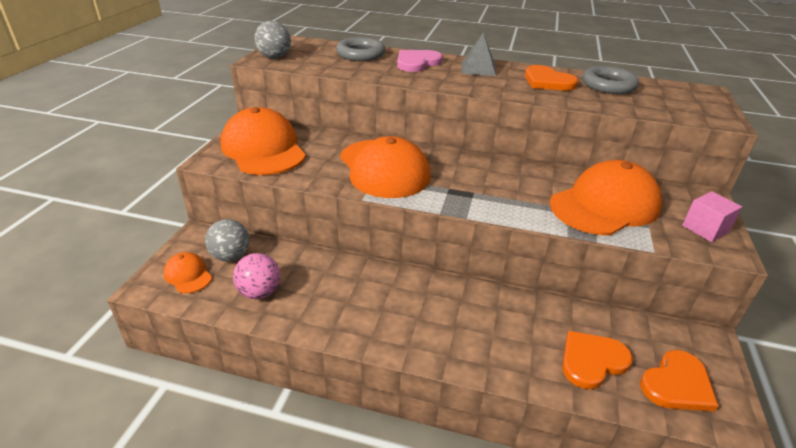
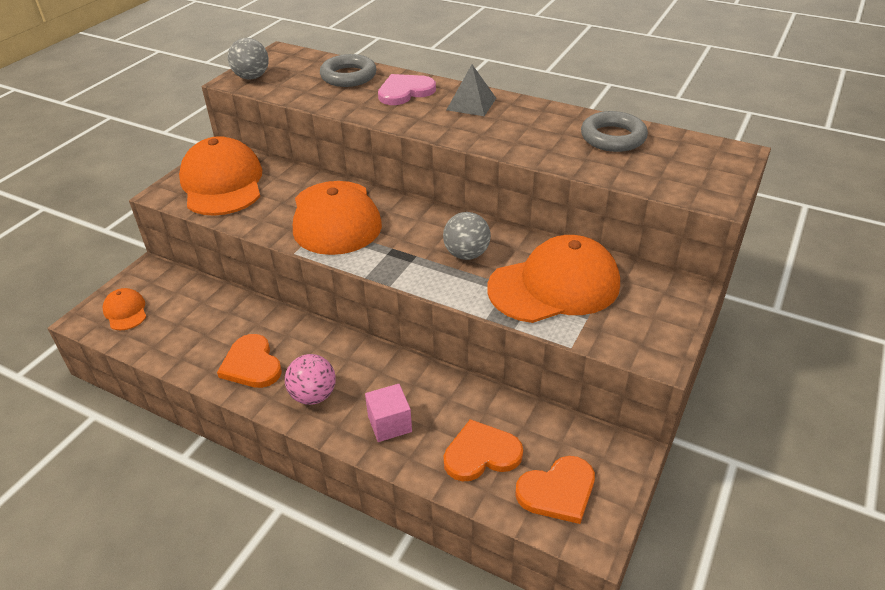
camera: 15 degrees right, 5 degrees up
grey ball [205,219,249,261] -> grey ball moved to [443,212,491,260]
pink ball [233,253,280,299] -> pink ball moved to [285,354,336,405]
orange heart [525,65,578,91] -> orange heart moved to [217,334,282,388]
pink cube [682,191,742,242] -> pink cube moved to [365,384,412,442]

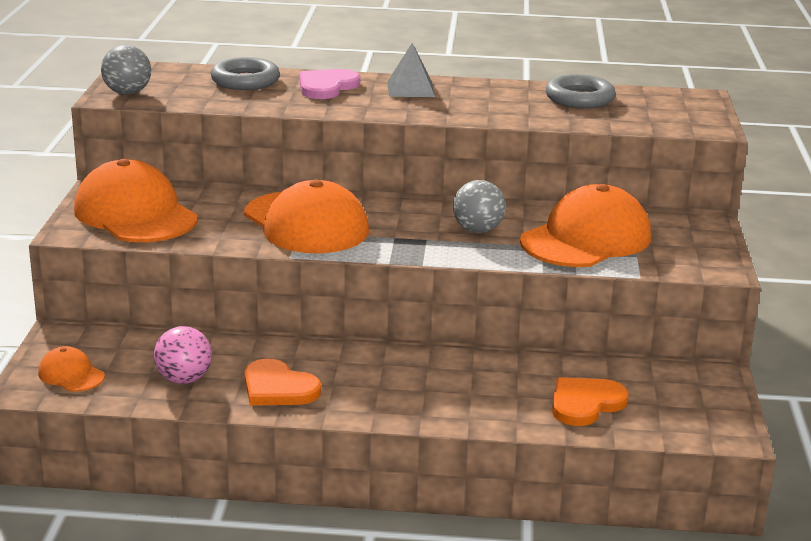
camera: 25 degrees left, 15 degrees down
pink ball [285,354,336,405] -> pink ball moved to [154,326,212,384]
pink cube [365,384,412,442] -> none
orange heart [515,456,595,524] -> none

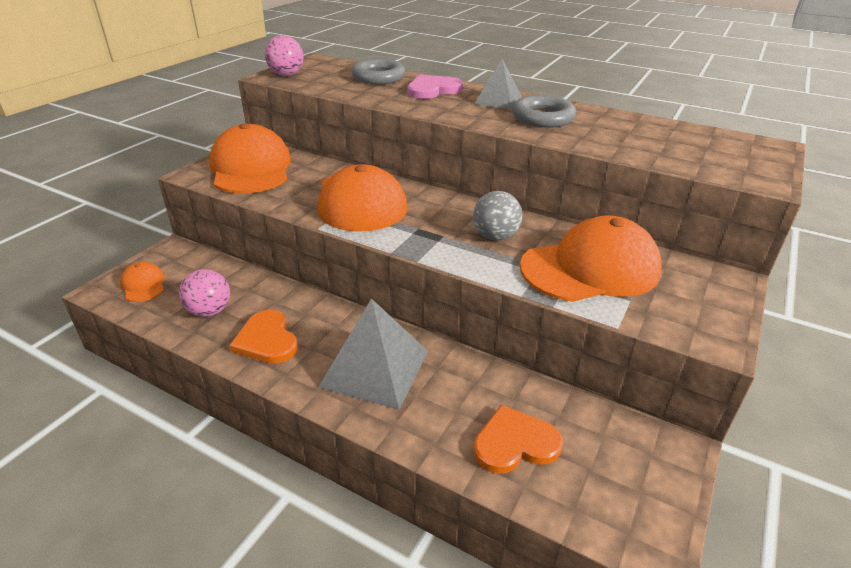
camera: 25 degrees right, 10 degrees up
grey ball [101,45,151,95] -> pink ball [265,35,303,76]
grey ring [546,74,616,108] -> grey ring moved to [512,95,576,127]
none -> grey pyramid [318,298,428,410]

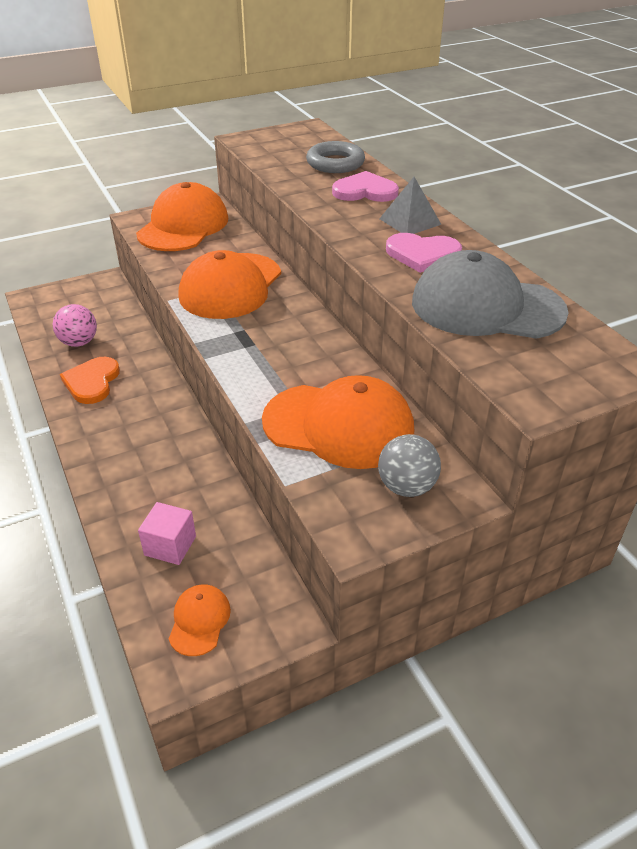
camera: 35 degrees right, 5 degrees up
orange cap [120,262,165,302] -> orange cap moved to [169,585,231,656]
pink ball [265,35,303,76] -> none
grey pyramid [318,298,428,410] -> none
grey ball [473,191,522,240] -> grey ball moved to [378,434,441,497]
orange heart [473,405,563,473] -> pink cube [138,502,196,565]
grey ring [512,95,576,127] -> pink heart [386,233,462,273]
none -> grey cap [412,250,569,339]

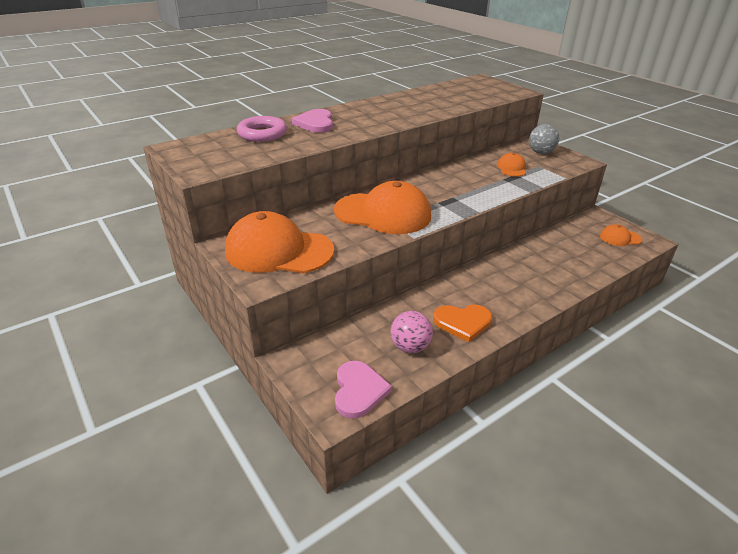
camera: 100 degrees left, 5 degrees down
pink cube [138,502,196,565] -> none
orange cap [262,375,414,469] -> orange cap [497,153,526,177], size x0.46
grey ring [306,141,365,173] -> pink ring [237,116,287,142]
grey pyramid [379,177,442,234] -> none
pink heart [386,233,462,273] -> pink heart moved to [335,361,392,418]
grey cap [412,250,569,339] -> none

